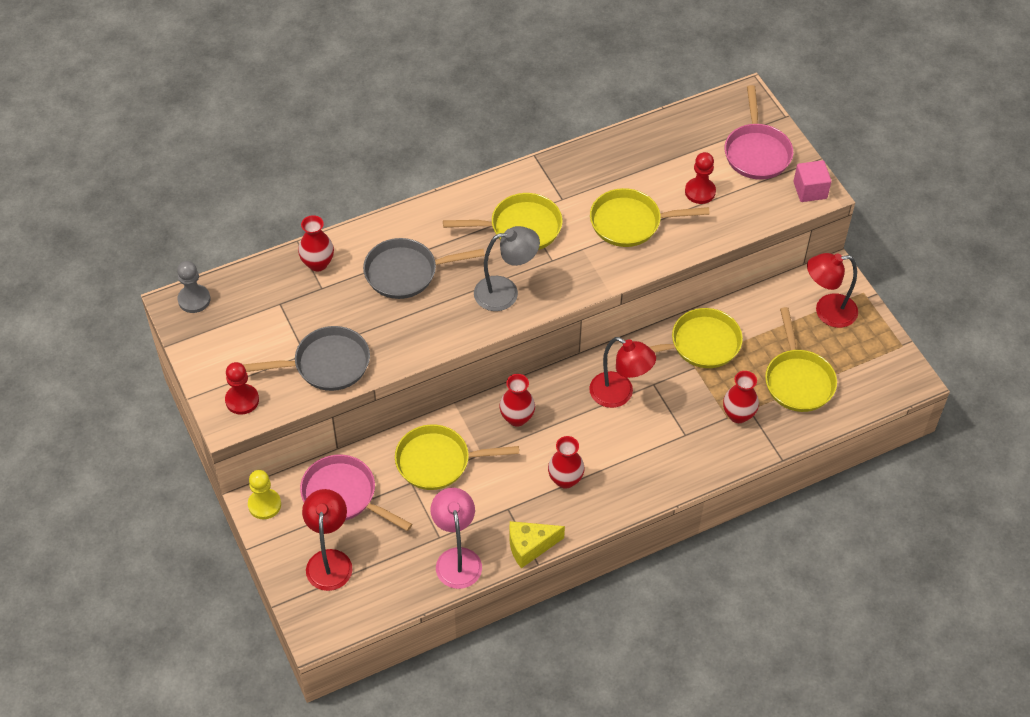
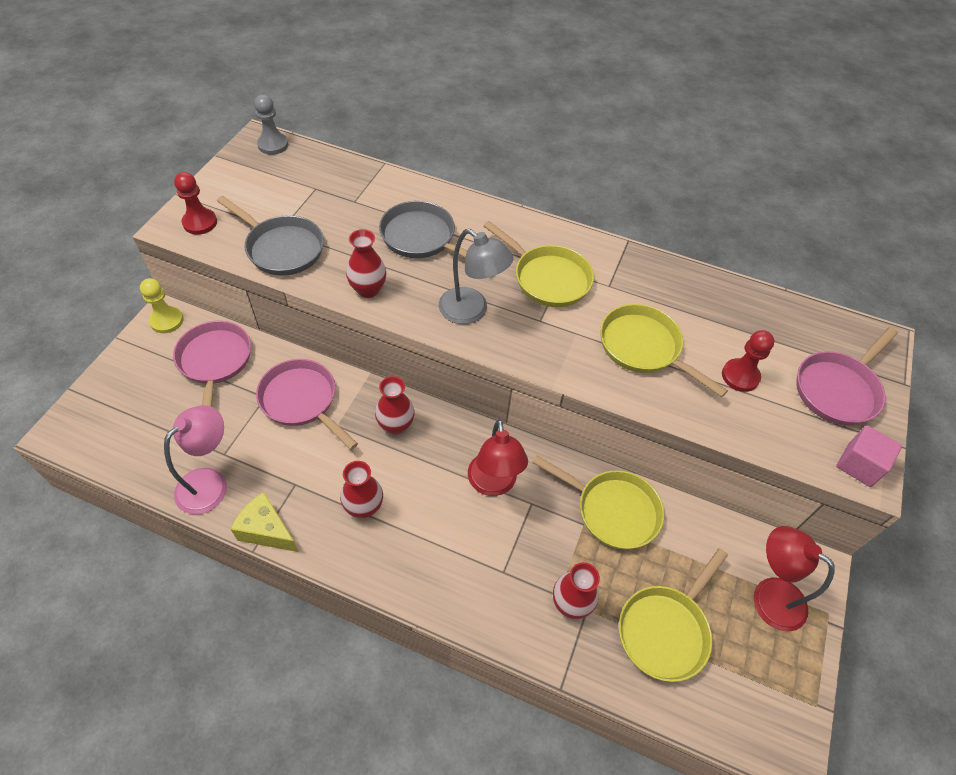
camera: 45 degrees right, 0 degrees up
red vase [298,215,334,272] -> red vase moved to [346,229,386,298]
red lamp [302,489,352,591] -> none
yellow pan [395,424,519,490] -> pink pan [256,359,358,450]

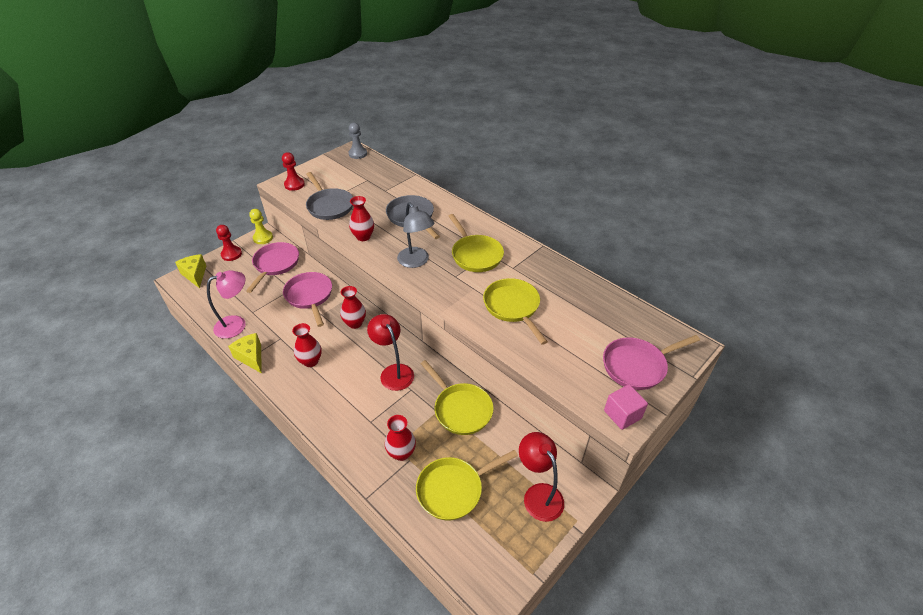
camera: 25 degrees right, 10 degrees down
red lamp [468,419,528,496] -> red lamp turned 135 degrees clockwise [367,314,414,391]
red pawn [722,330,774,392] -> red pawn moved to [216,225,242,261]
none -> yellow cheese [175,254,206,288]

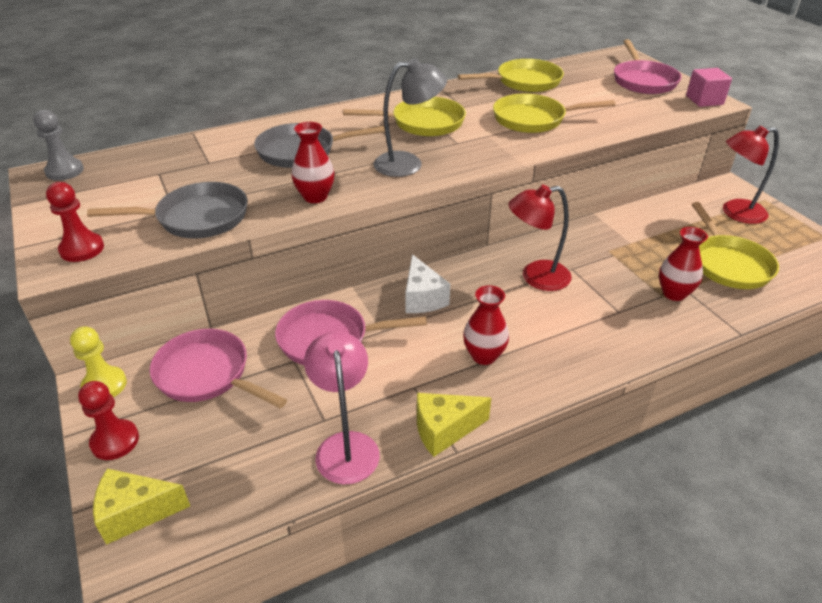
camera: 70 degrees left, 5 degrees down
red vase [340,286,366,329] -> white cheese [405,254,450,313]
yellow pan [421,360,494,435] -> yellow pan moved to [458,59,564,92]

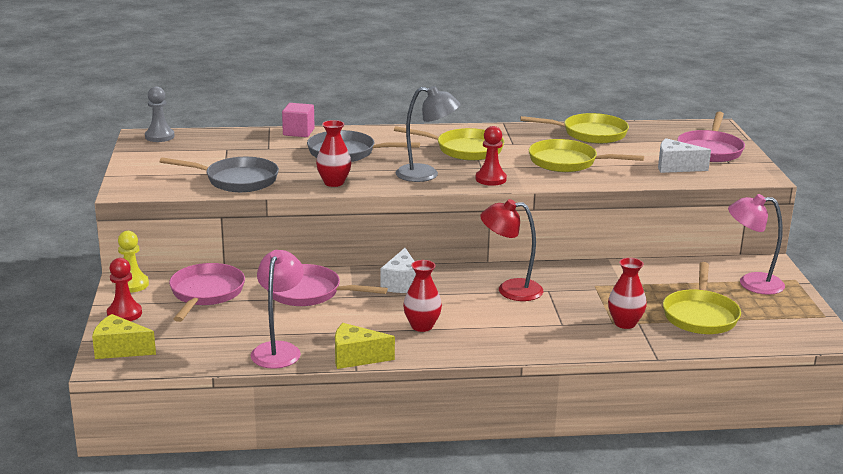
camera: 20 degrees right, 15 degrees down
red pawn [46,182,104,262] -> red pawn moved to [476,126,507,186]
pink pan [149,329,287,408] -> pink pan turned 45 degrees clockwise [169,263,245,322]
pink cube [686,68,732,107] -> pink cube moved to [282,103,315,137]
red lamp [723,126,779,224] -> pink lamp [728,194,785,295]
none -> white cheese [658,138,711,173]

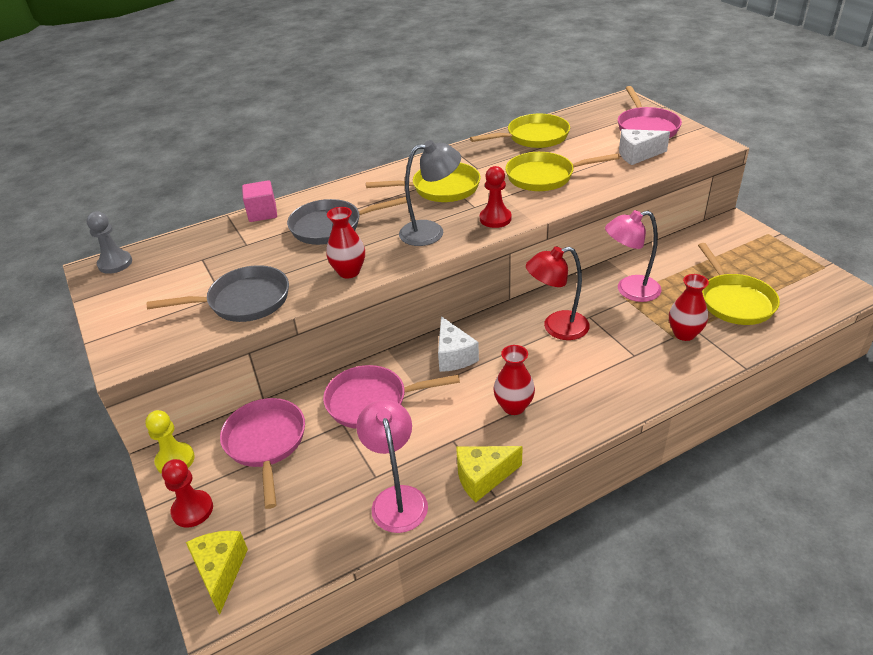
camera: 20 degrees left, 15 degrees up
yellow cheese [92,314,156,359] -> yellow cheese turned 90 degrees clockwise [186,531,248,615]
pink lamp [728,194,785,295] -> pink lamp moved to [605,210,661,302]

